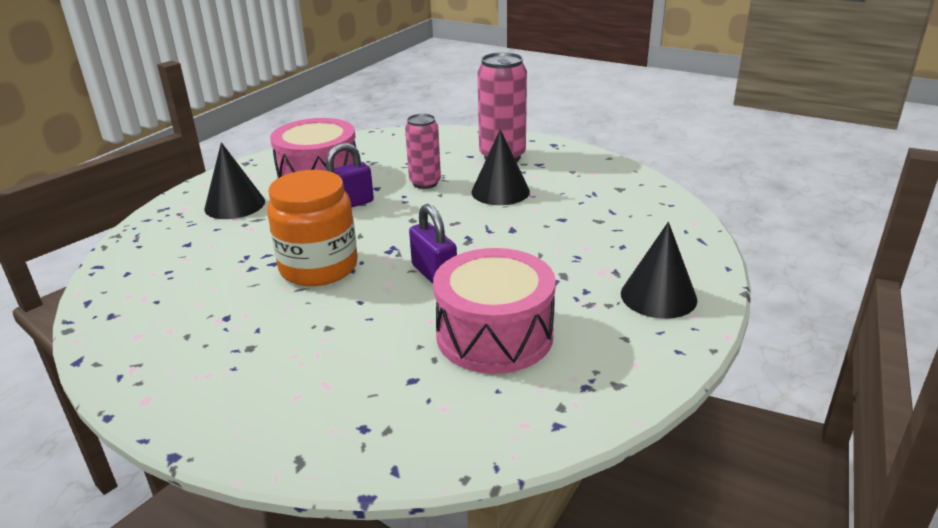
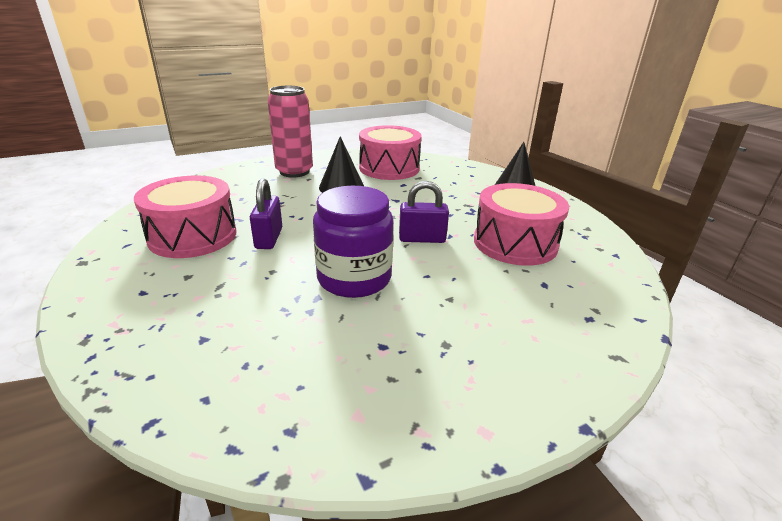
camera: 60 degrees left, 0 degrees up
black cone [204,142,265,219] -> none
orange jar [267,170,358,286] -> purple jar [313,186,393,298]
pink can [405,114,441,189] -> none
none -> pink drum [359,125,422,180]

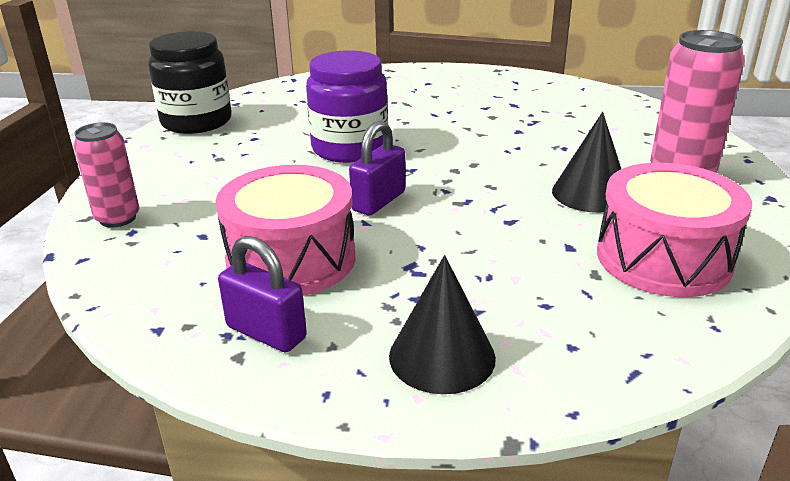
camera: 125 degrees right, 0 degrees up
pink drum [134,176,237,258] -> none
purple padlock [250,178,282,249] -> purple padlock moved to [218,236,307,352]
none -> pink can [74,122,139,228]
none -> black jar [148,31,232,134]

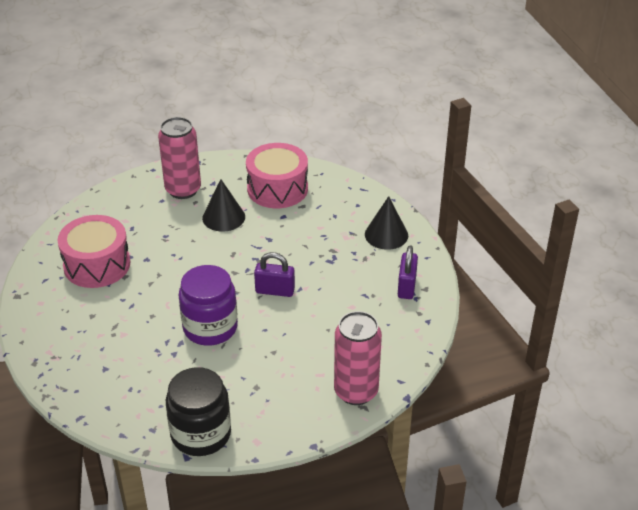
camera: 115 degrees left, 10 degrees up
pink can [74,122,139,228] -> pink can [334,311,382,405], size x1.56
pink drum [215,165,355,296] -> pink drum moved to [57,215,130,288]

